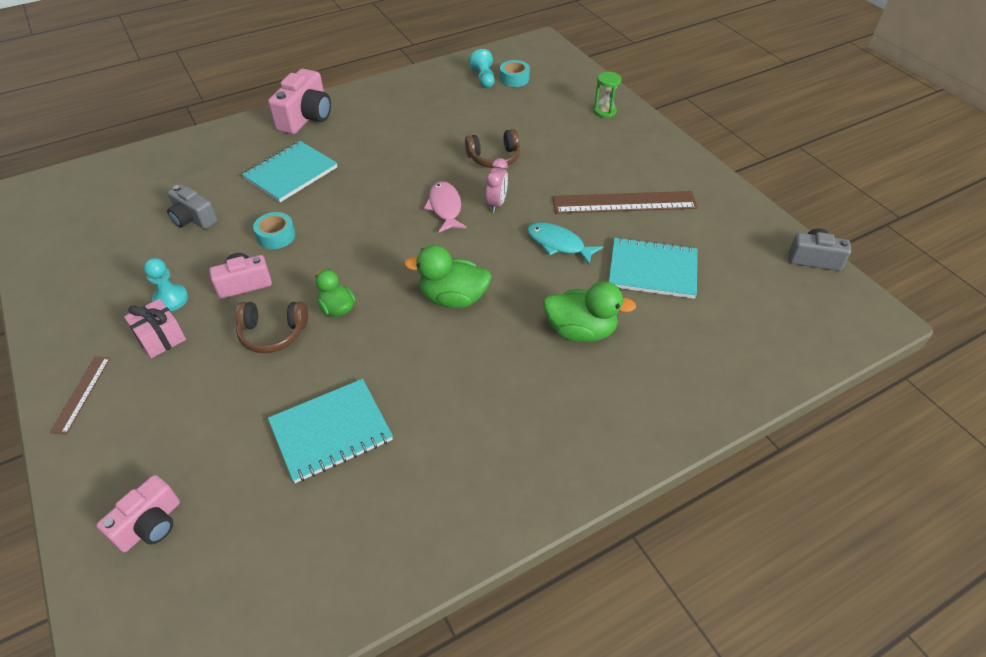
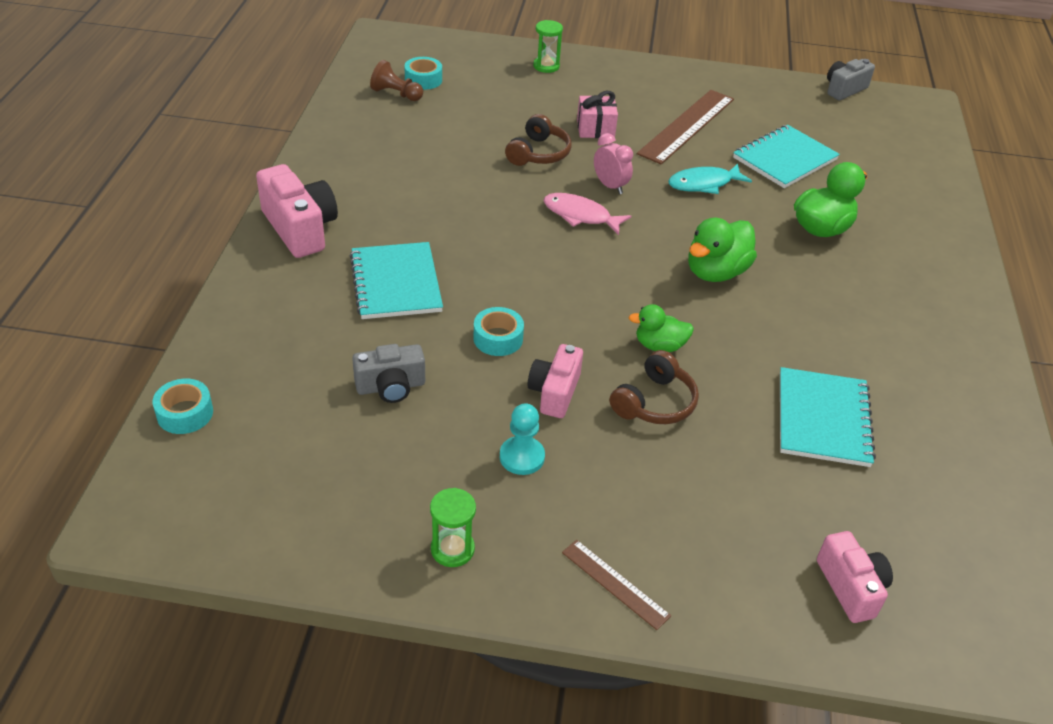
camera: 55 degrees left, 5 degrees down
pink gift [124,299,186,358] -> pink gift moved to [577,91,618,138]
turquoise pawn [469,49,495,88] -> brown pawn [370,60,423,101]
none -> turquoise tape [153,379,213,434]
none -> green hourglass [430,488,476,567]

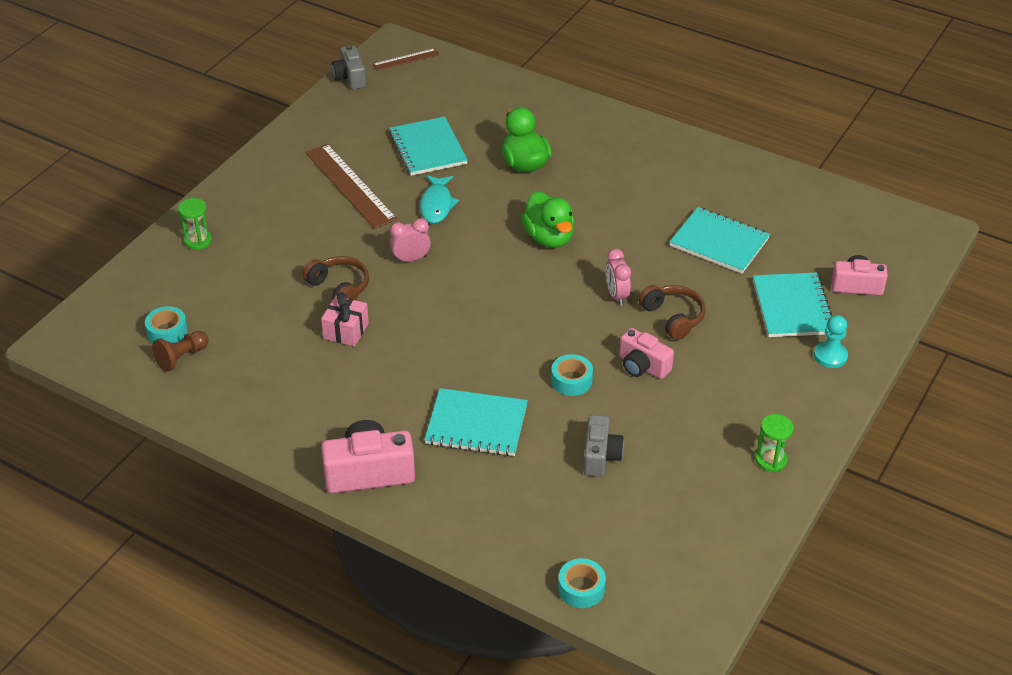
camera: 65 degrees left, 0 degrees up
turquoise pawn [500,403,545,475] -> turquoise pawn moved to [814,315,848,368]
pink fish [543,193,631,235] -> none
brown ruler [562,540,671,630] -> brown ruler moved to [373,48,439,71]
pink gift [577,91,618,138] -> pink gift moved to [321,292,369,347]
green duck [628,304,694,352] -> pink clock [606,249,631,306]
none -> turquoise notebook [753,272,832,337]

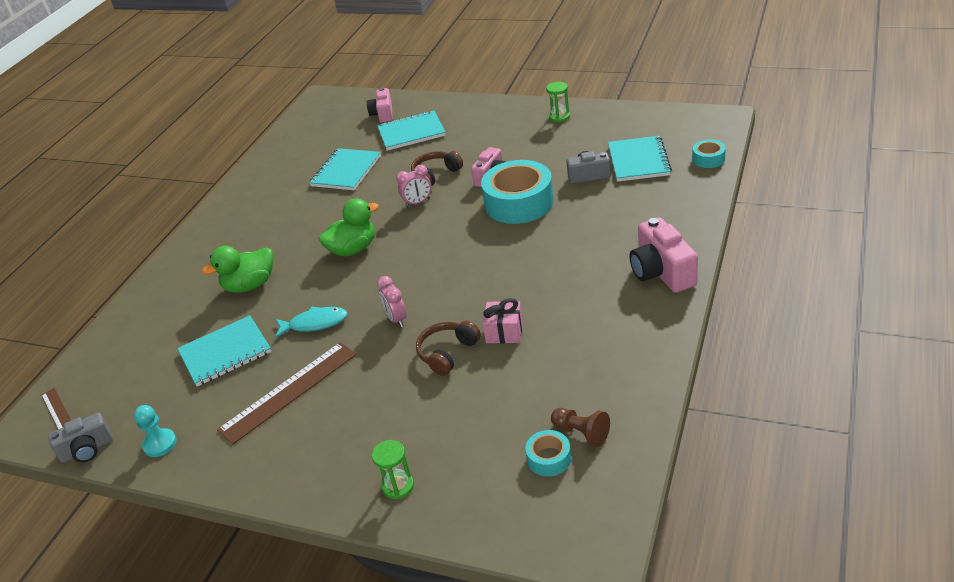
camera: 95 degrees left, 5 degrees down
turquoise notebook [424,388,528,456] -> turquoise notebook moved to [608,136,672,182]
turquoise tape [551,354,593,396] -> turquoise tape [481,160,554,224], size x2.15
turquoise pawn [814,315,848,368] -> turquoise pawn moved to [134,405,177,457]

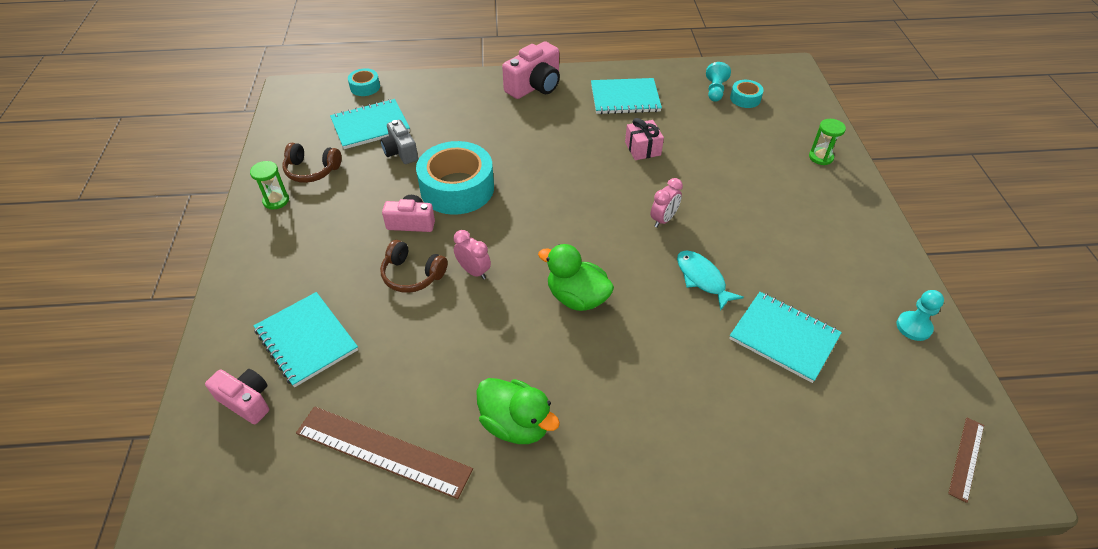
camera: 120 degrees left, 10 degrees up
grey camera [48,413,113,463] -> none
green duck [202,246,273,293] -> green duck moved to [476,378,560,444]
brown ruler [217,342,357,445] -> brown ruler moved to [296,406,473,499]
turquoise notebook [309,148,381,190] -> turquoise notebook moved to [591,78,662,114]
pink camera [367,88,393,123] -> pink camera turned 120 degrees counterclockwise [205,369,269,424]
brown headphones [416,321,481,376] -> brown headphones moved to [282,143,341,183]
brown pawn [551,408,610,447] -> turquoise pawn [706,62,731,102]

